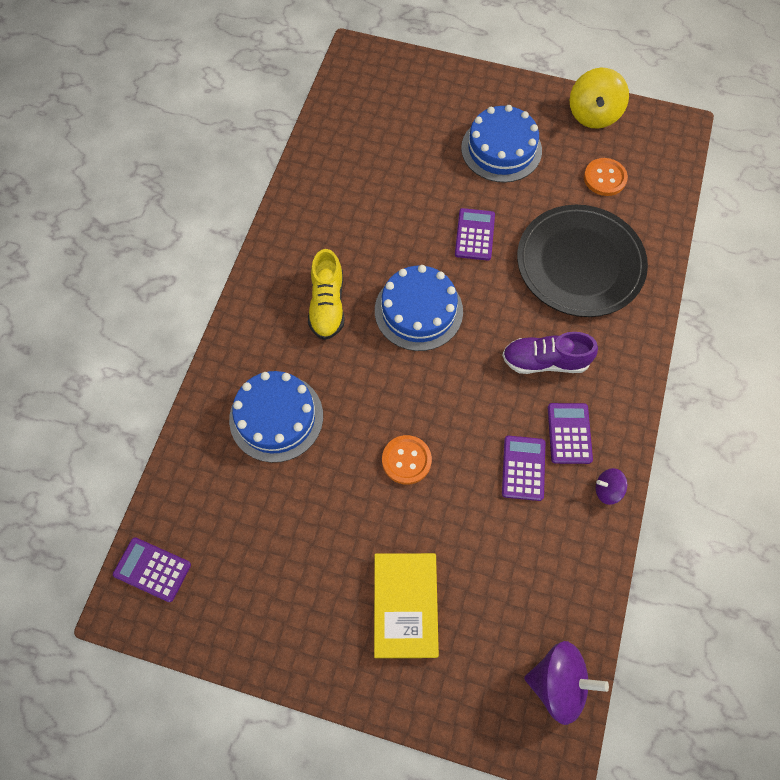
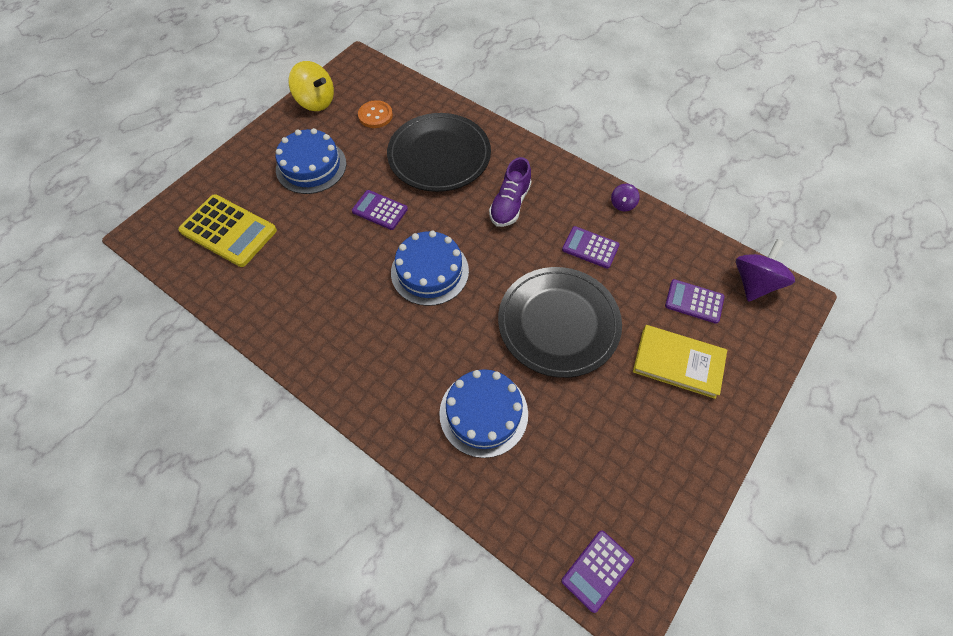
camera: 70 degrees left, 5 degrees down
yellow shoe [308,249,345,340] -> none
orange button [382,435,432,485] -> black plate [498,267,622,378]
purple calculator [548,403,593,464] -> purple calculator moved to [665,279,724,324]
none -> yellow calculator [178,194,277,267]

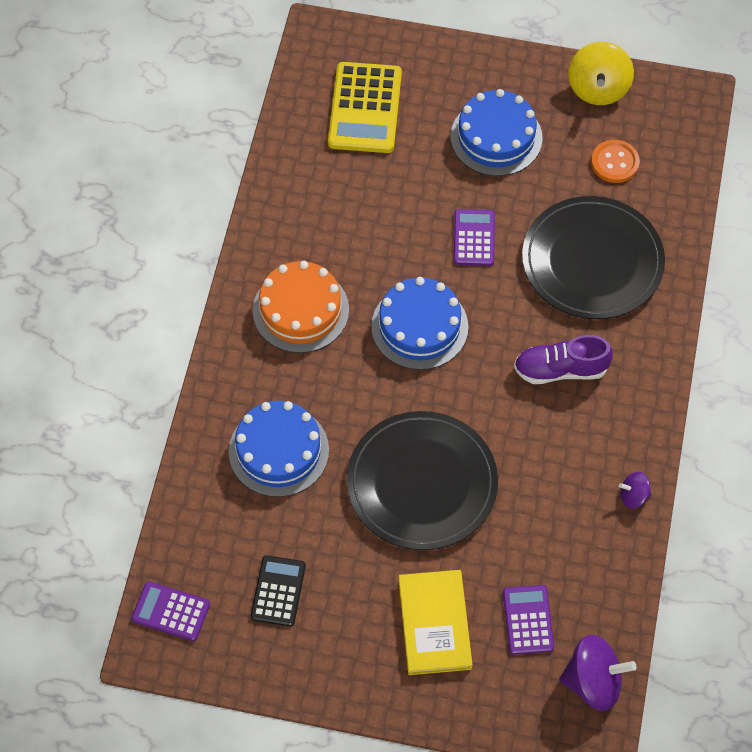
camera: 65 degrees right, 0 degrees up
purple calculator [562,226,620,269] -> none
none -> black calculator [251,555,306,627]
none -> orange cake [252,261,349,353]

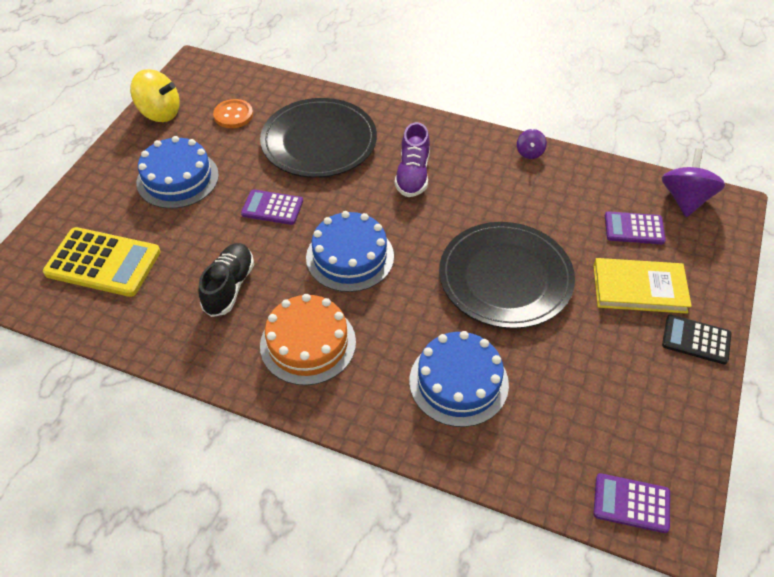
camera: 80 degrees left, 10 degrees down
purple calculator [132,581,210,641] -> purple calculator turned 75 degrees clockwise [593,473,670,533]
black calculator [251,555,306,627] -> black calculator moved to [662,315,731,365]
none -> black shoe [198,243,254,317]

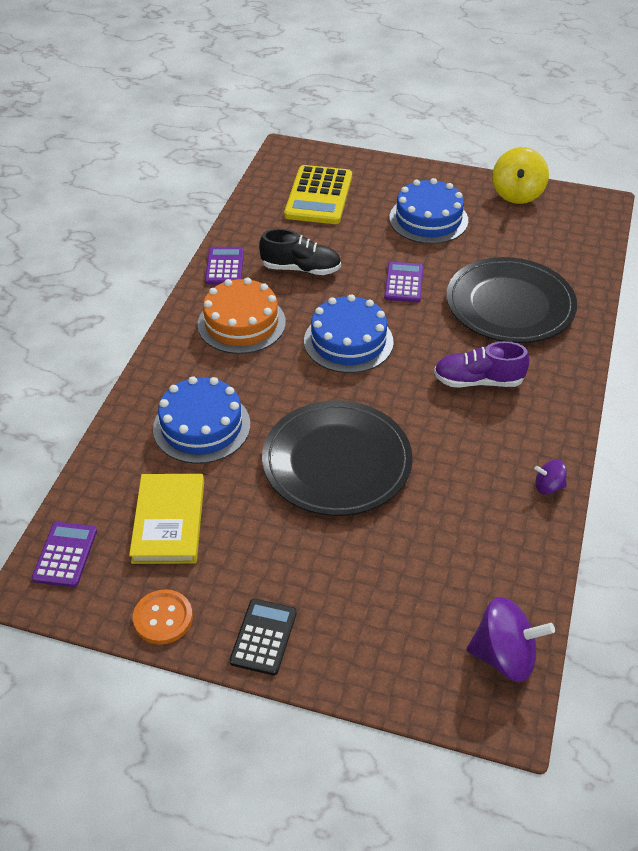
camera: 85 degrees right, 5 degrees down
orange button [213,99,253,128] -> orange button moved to [133,589,193,645]
yellow book [593,258,692,314] -> yellow book moved to [129,474,204,564]
purple calculator [605,211,666,244] -> purple calculator moved to [205,247,244,284]

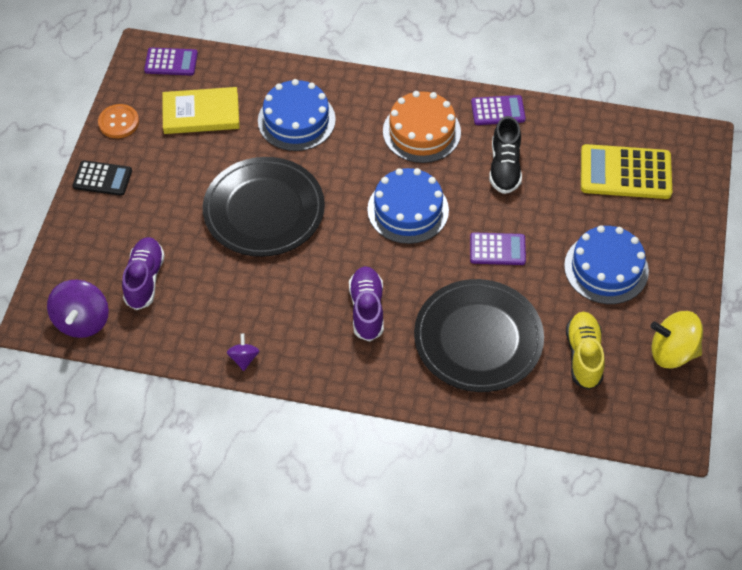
camera: 85 degrees right, 10 degrees up
none -> purple shoe [122,237,165,310]
none -> yellow shoe [566,312,605,390]

